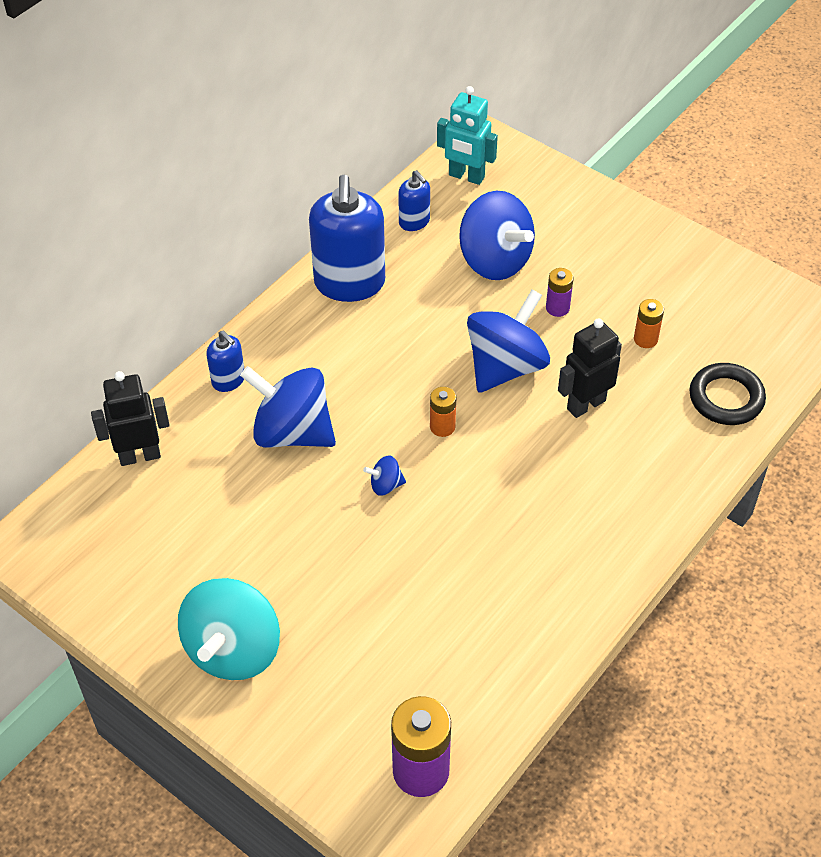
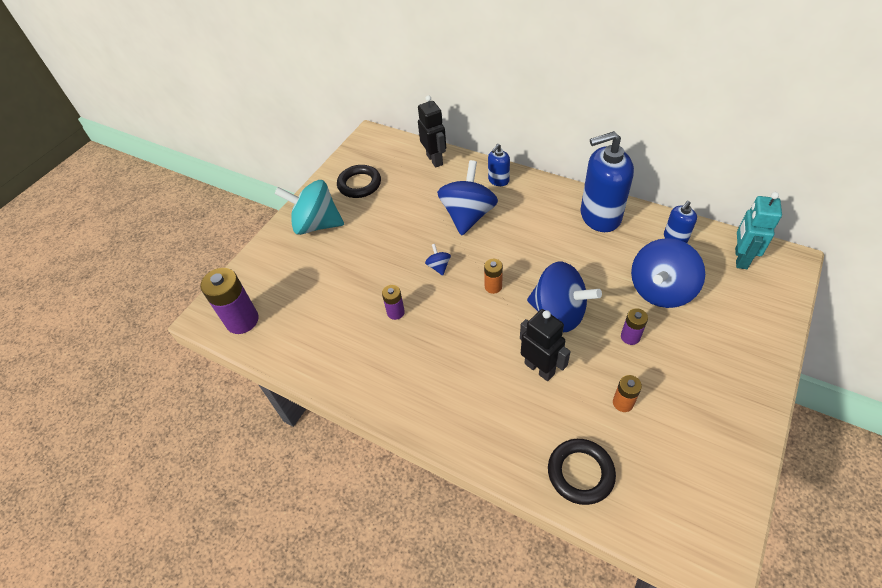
camera: 85 degrees right, 0 degrees up
none -> black ring [337,165,381,198]
none -> purple battery [382,285,405,320]

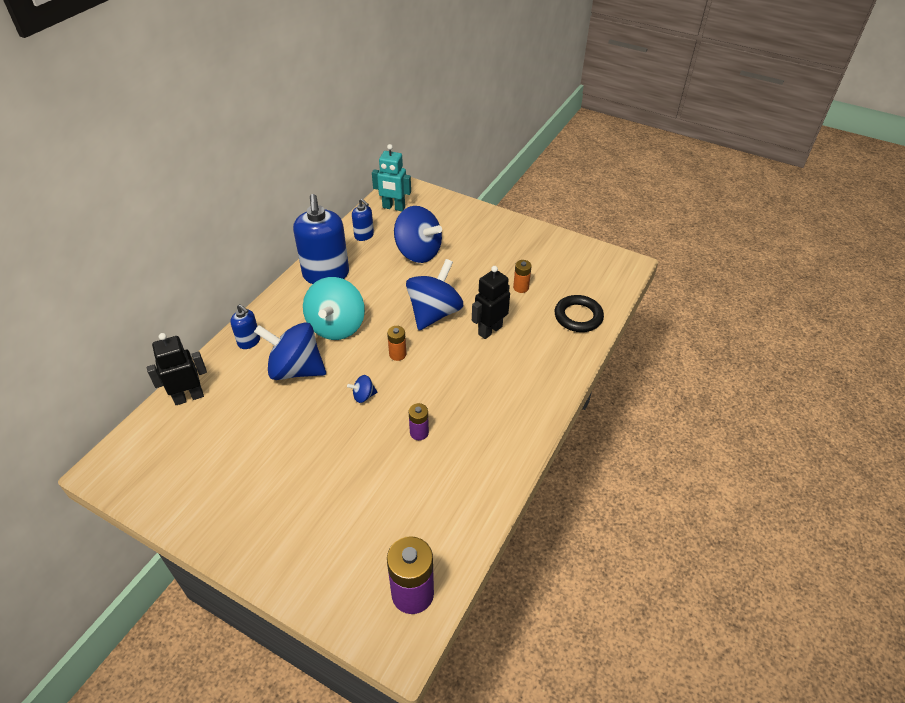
camera: 95 degrees left, 5 degrees down
turquoise spinning top [274,180,344,235] -> turquoise spinning top moved to [303,277,365,340]
black ring [337,165,381,198] -> none
purple battery [621,308,648,345] -> none

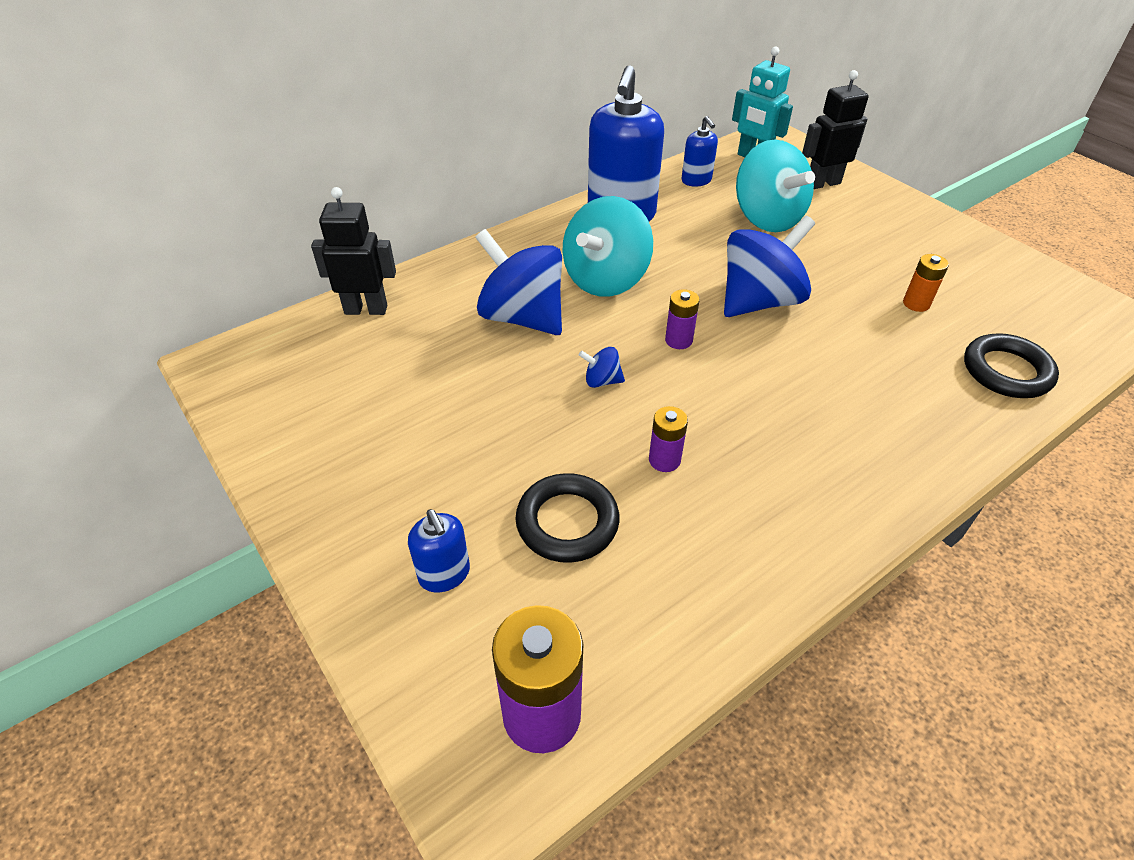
camera: 25 degrees right, 0 degrees up
blue soap dispenser [230,304,260,349] -> blue soap dispenser moved to [408,509,470,593]
orange battery [387,326,406,361] -> purple battery [665,289,700,349]
blue spinning top [394,206,442,263] -> turquoise spinning top [736,140,815,232]
black robot [472,266,510,339] -> black robot moved to [802,70,869,189]
none -> black ring [515,473,620,563]

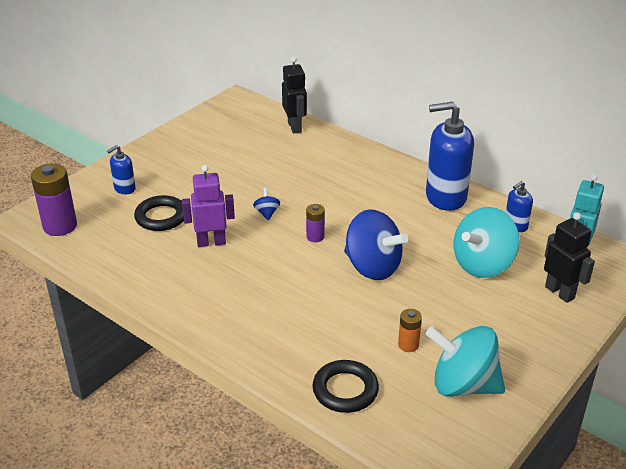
camera: 75 degrees right, 10 degrees down
blue spinning top [475,229,562,335] -> none
turquoise spinning top [563,196,653,297] -> turquoise spinning top moved to [425,326,505,397]
purple battery [649,406,688,472] -> purple robot [182,165,235,247]

